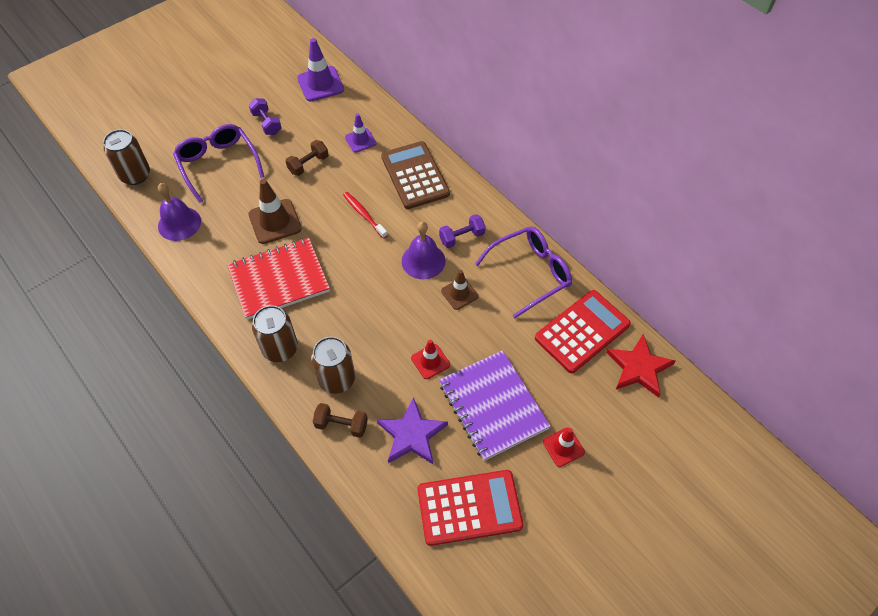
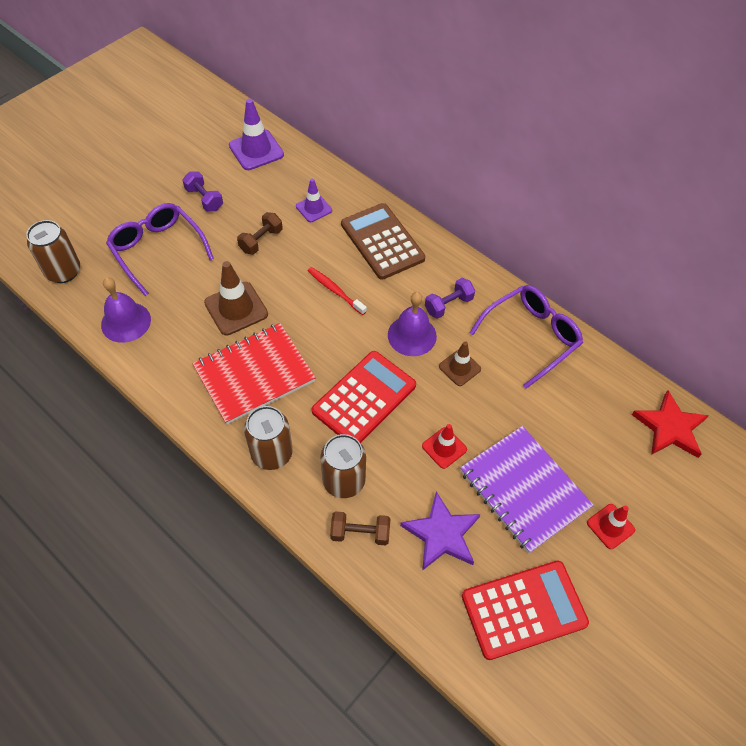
camera: 10 degrees left, 0 degrees up
red calculator [535,290,631,373] -> red calculator moved to [312,351,416,443]

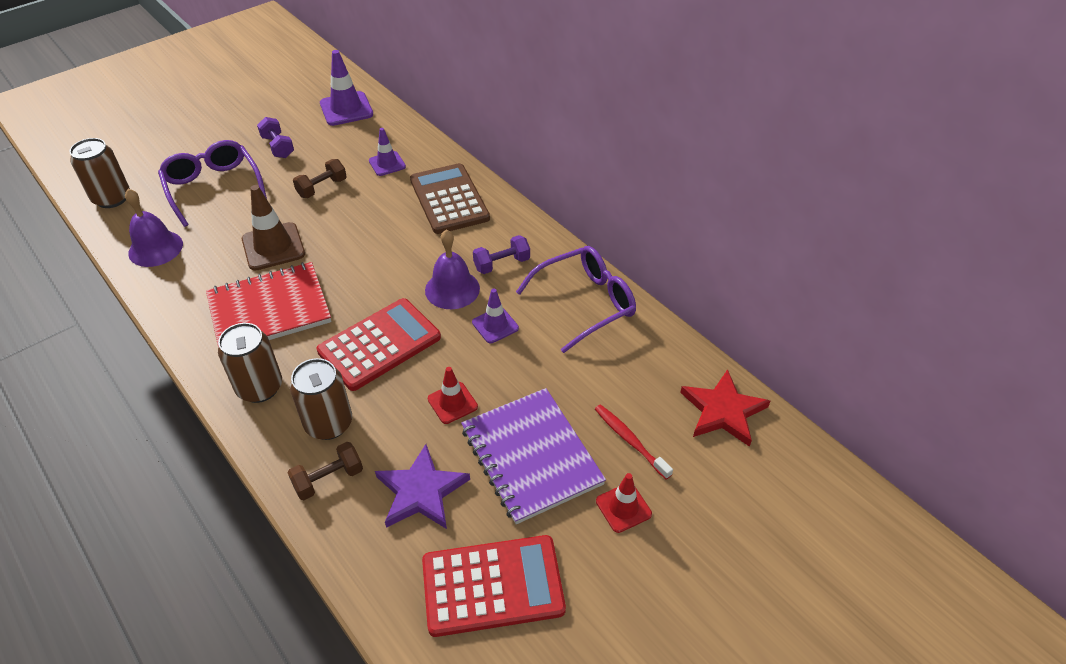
camera: 10 degrees right, 10 degrees down
red toothbrush [308,267,367,315] -> red toothbrush moved to [595,404,673,480]
brown dumbbell [330,511,390,545] -> brown dumbbell turned 45 degrees counterclockwise [288,442,363,500]
brown traffic cone [439,341,481,386] -> purple traffic cone [472,289,519,343]

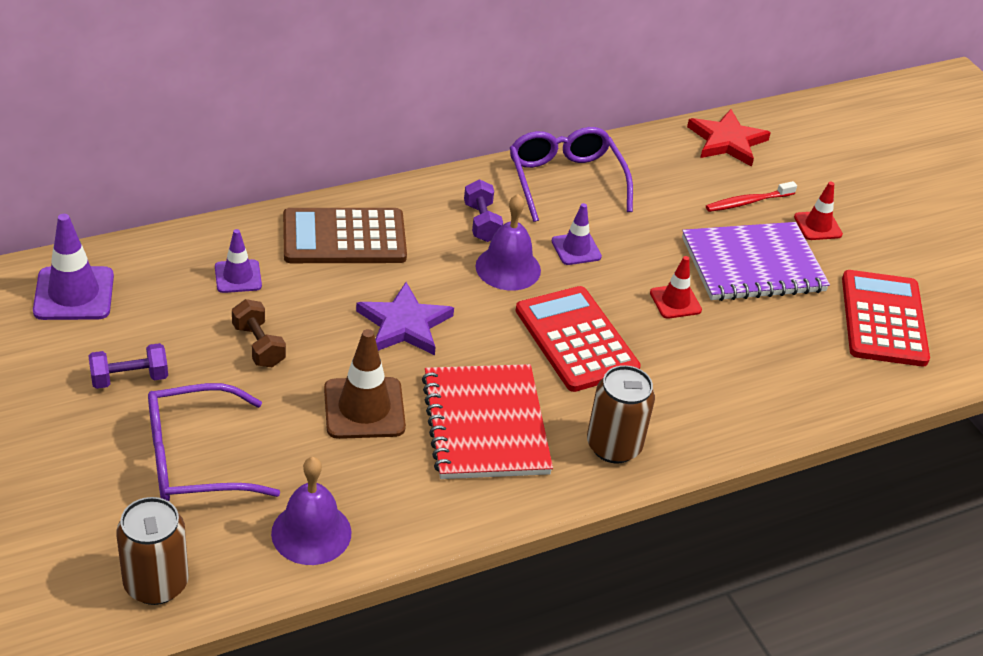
camera: 80 degrees left, 5 degrees down
brown dumbbell [288,442,363,500] -> none
brown can [290,358,352,440] -> none
purple star [375,444,470,529] -> purple star moved to [356,282,454,355]

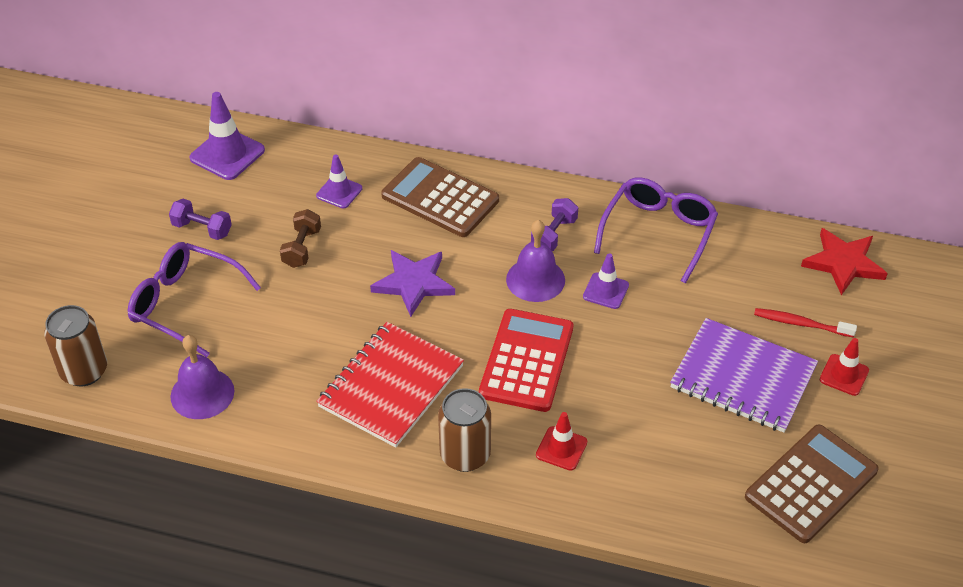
camera: 45 degrees right, 5 degrees up
brown traffic cone [324,329,406,439] -> none
red traffic cone [650,256,702,319] -> red traffic cone moved to [536,412,587,471]
red calculator [842,270,930,366] -> brown calculator [745,425,878,543]

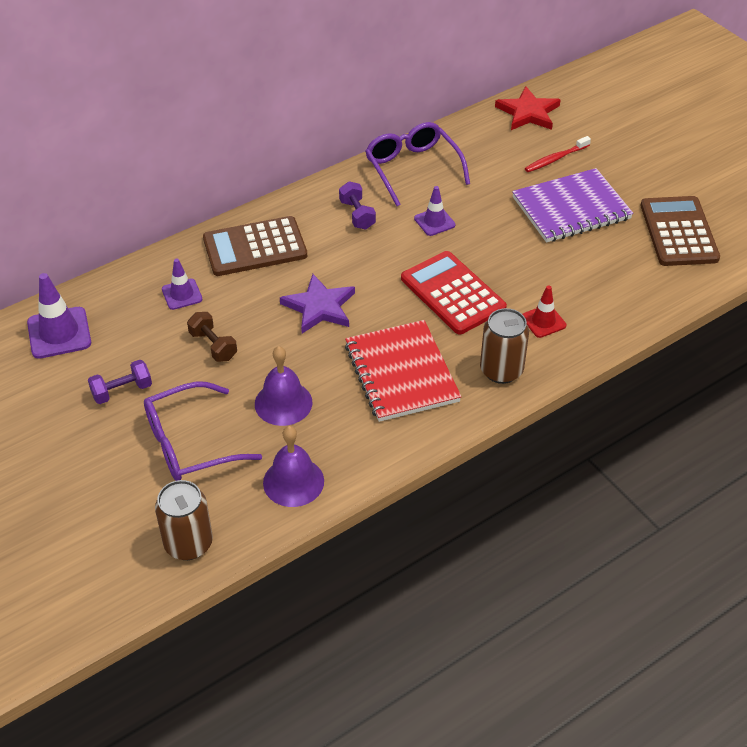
camera: 50 degrees left, 0 degrees up
purple bell [506,220,565,302] -> purple bell moved to [255,346,312,426]
red traffic cone [820,338,869,396] -> none

